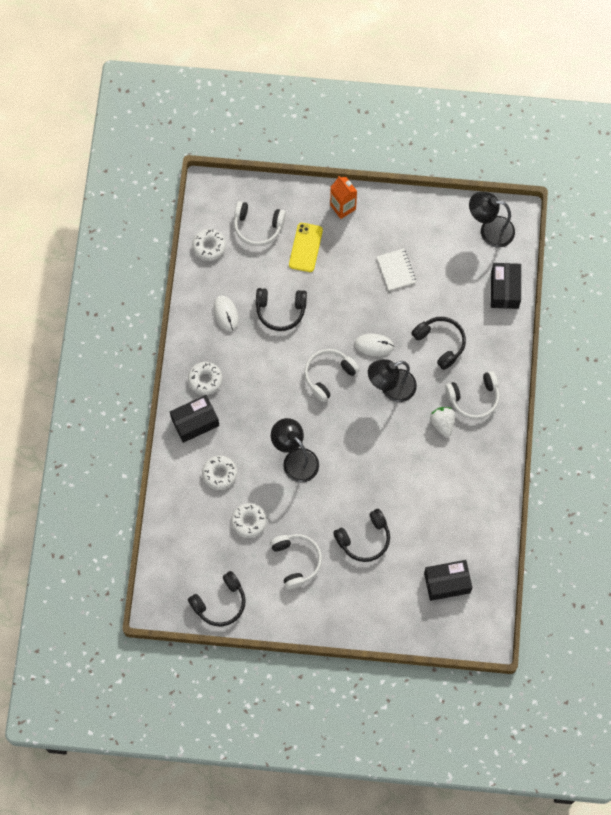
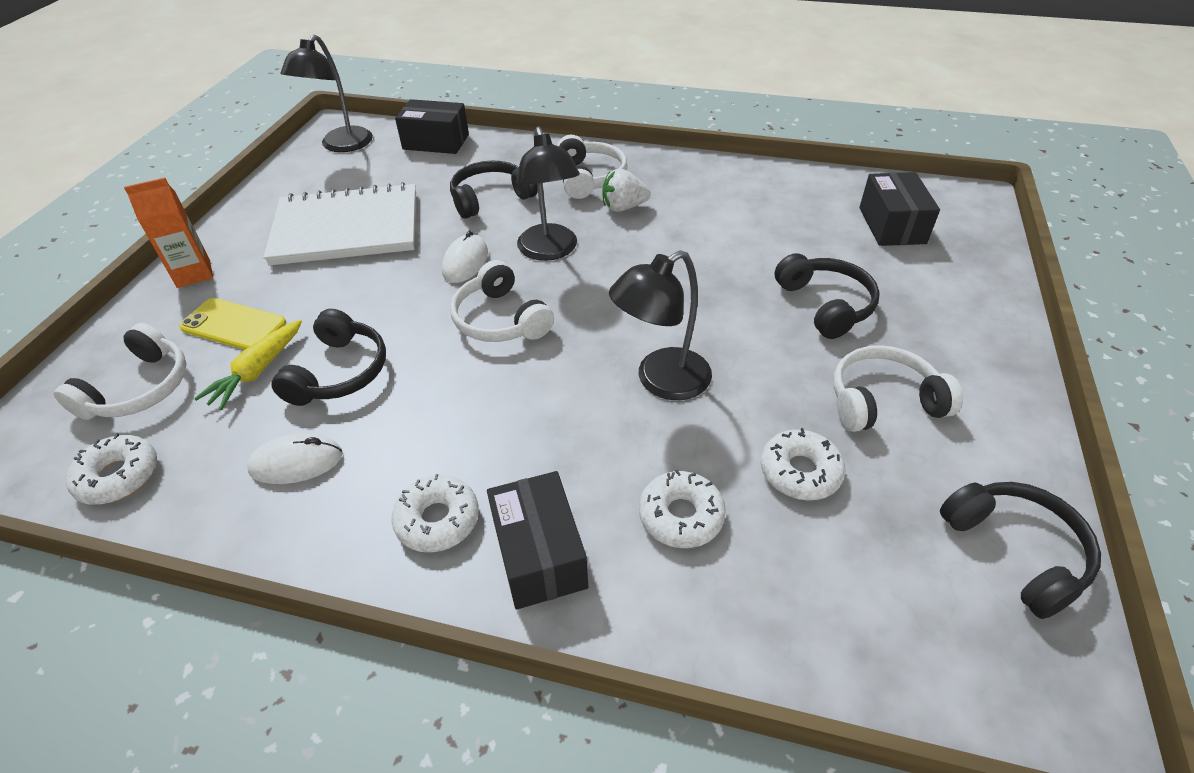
camera: 80 degrees left, 25 degrees down
white notebook [377,248,416,291] -> white notebook [263,182,416,266], size x2.15
none -> yellow carrot [194,320,302,410]

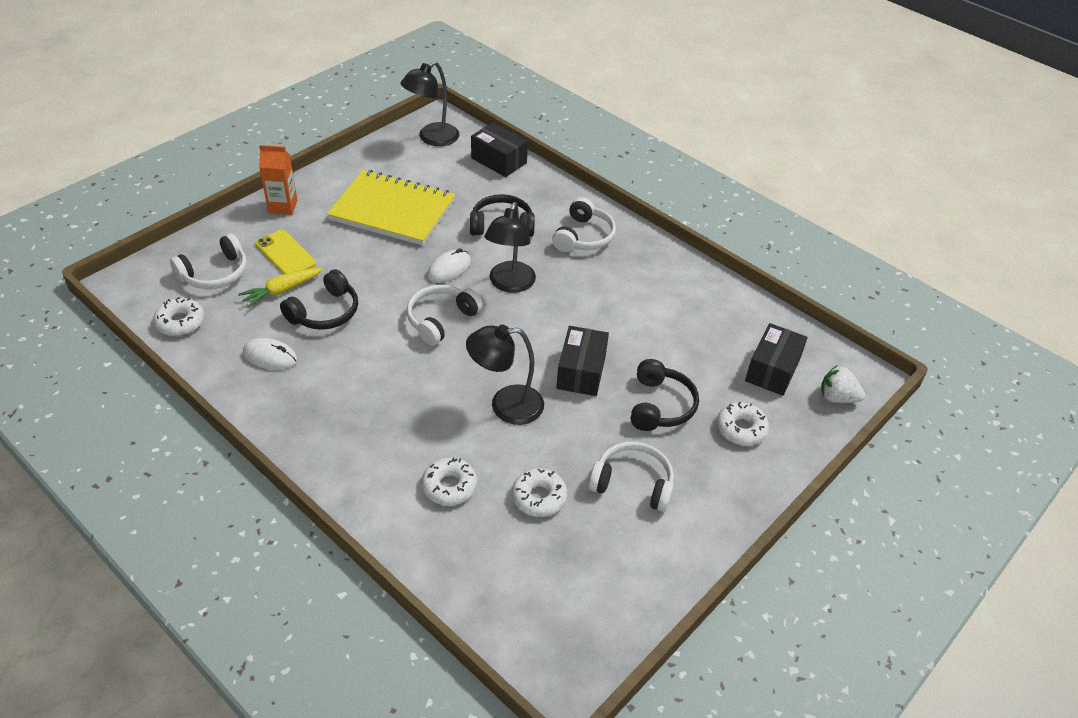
camera: 25 degrees right, 0 degrees up
white notebook [263,182,416,266] -> yellow notebook [327,170,455,246]
white donut [391,474,479,553] -> white donut moved to [717,402,769,446]
white headphones [450,260,554,342] -> white headphones turned 45 degrees clockwise [406,285,483,346]
black box [487,471,588,610] -> black box moved to [556,326,609,396]
white strawberry [602,168,651,212] -> white strawberry moved to [821,365,865,403]
black headphones [940,482,1101,619] -> none

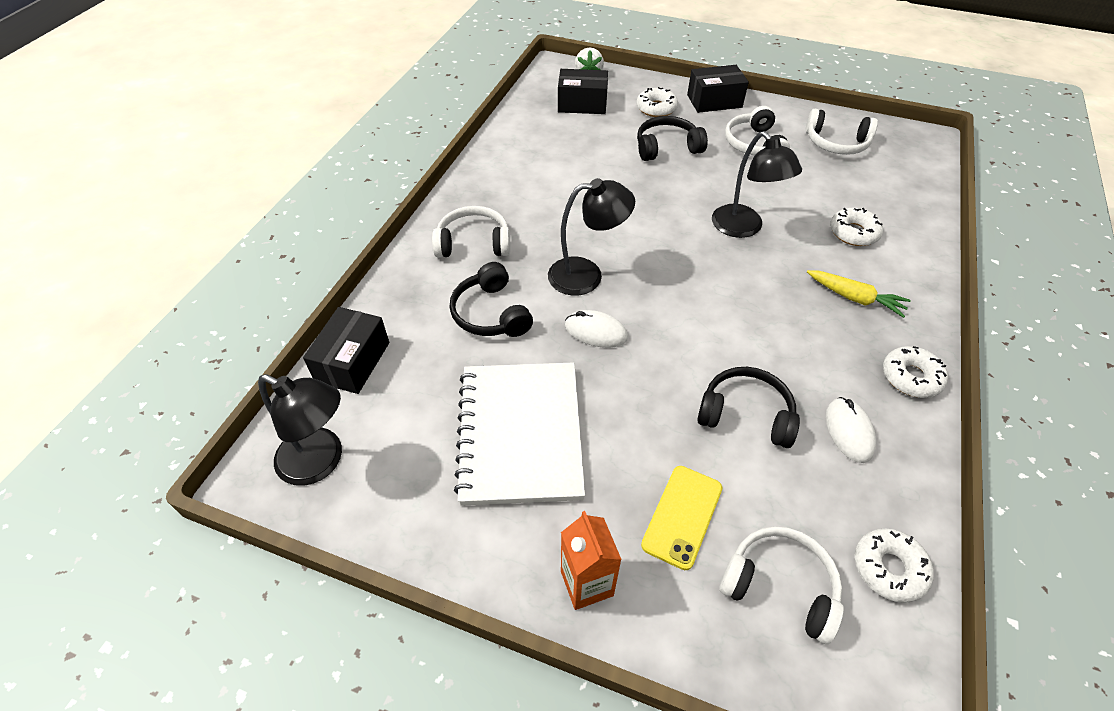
camera: 110 degrees left, 5 degrees up
yellow carrot [238,268,323,308] -> yellow carrot moved to [807,270,911,318]
yellow notebook [327,170,455,246] -> white notebook [454,362,585,506]
white headphones [406,285,483,346] -> white headphones moved to [806,109,878,155]
white donut [512,468,567,517] -> white donut moved to [883,346,948,398]
black box [556,326,609,396] -> black box moved to [687,65,749,113]

